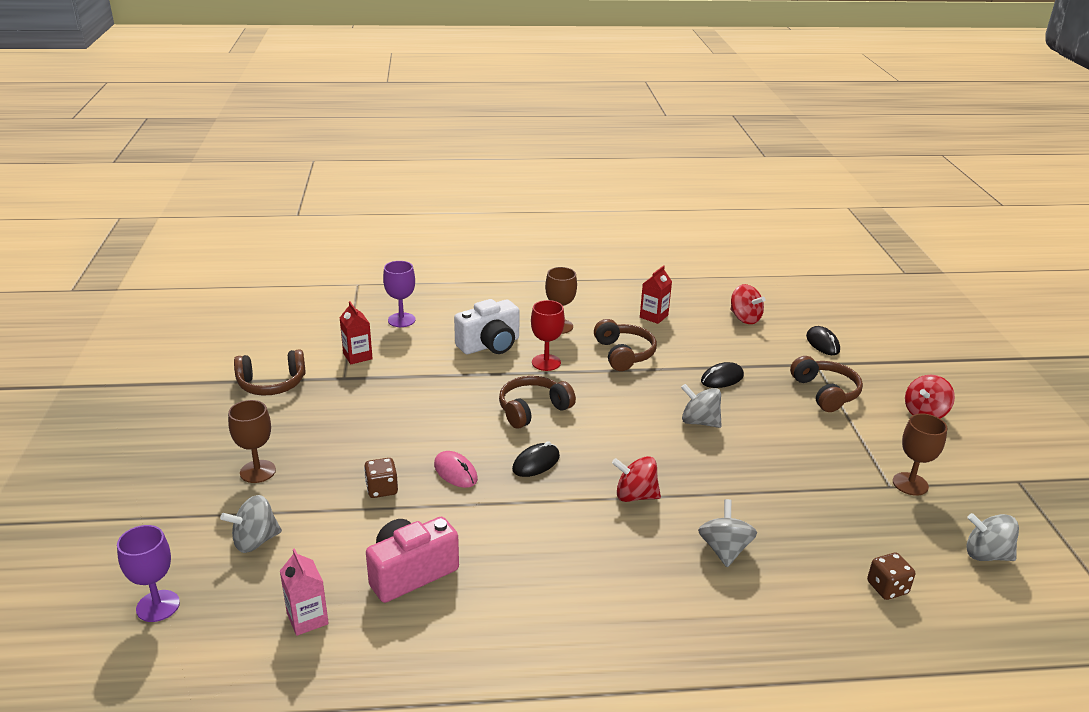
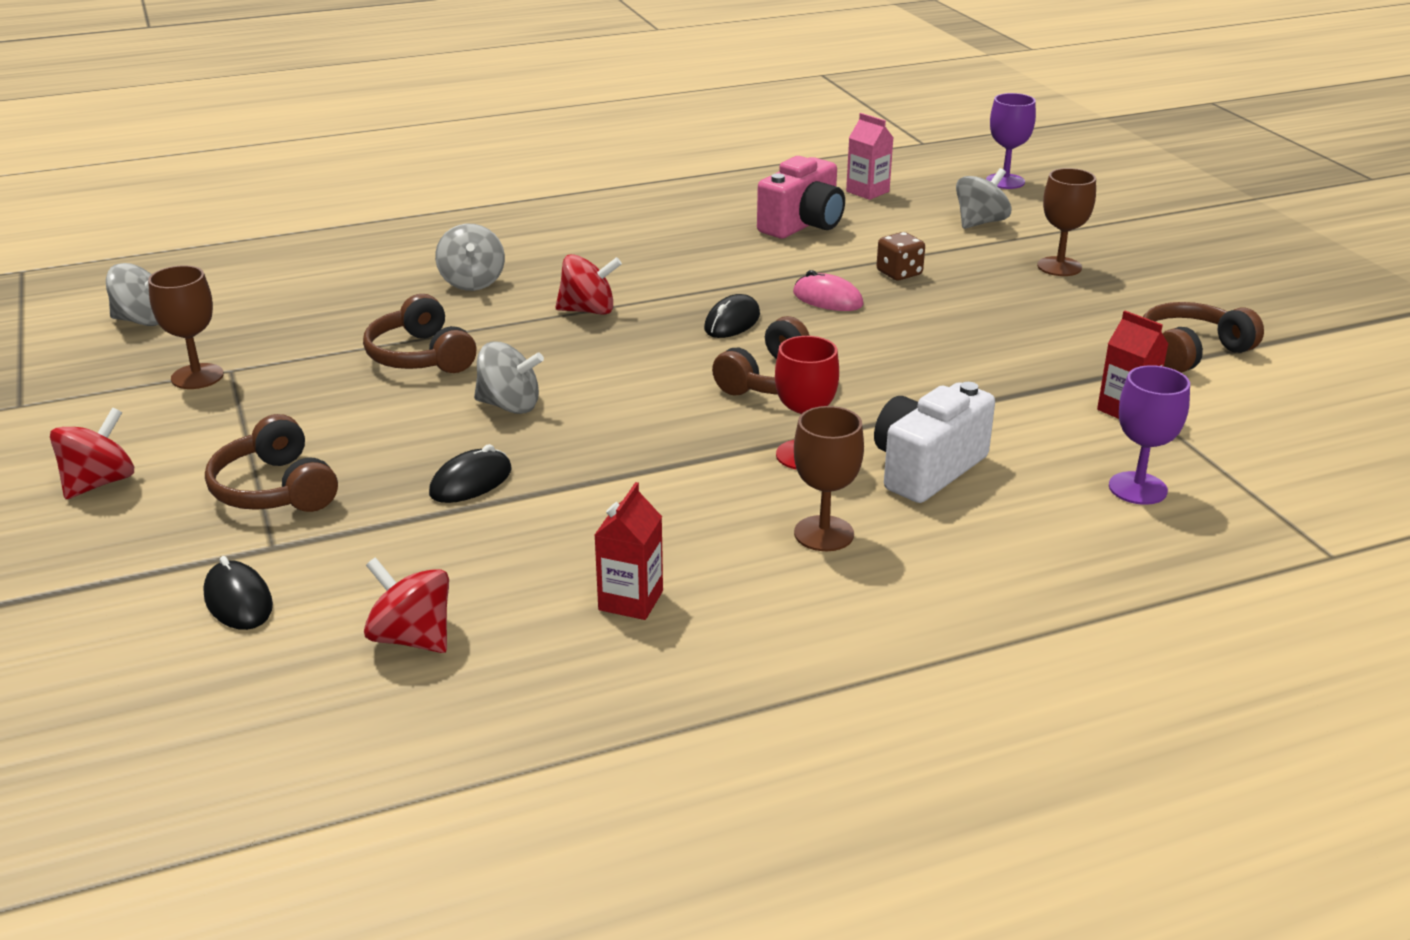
camera: 165 degrees right, 0 degrees up
brown headphones [594,319,657,371] -> brown headphones moved to [363,294,476,373]
brown dice [867,553,915,600] -> none

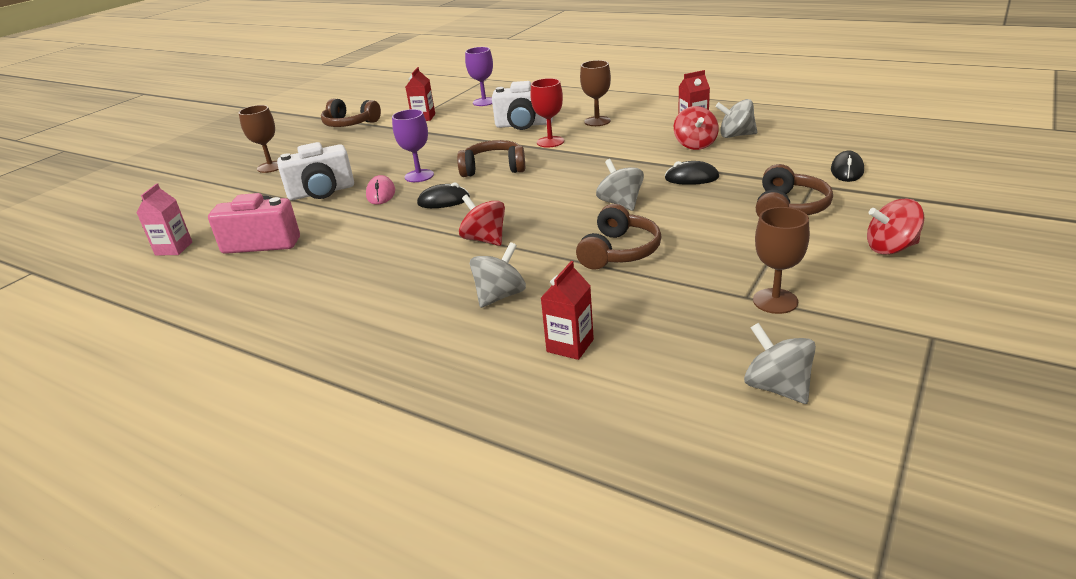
camera: 125 degrees left, 0 degrees up
red spinning top [364,557,449,653] -> red spinning top moved to [674,106,719,150]
brown dice [876,232,925,280] -> white camera [277,142,354,200]
grey spinning top [956,168,1011,229] -> grey spinning top moved to [715,99,757,138]
purple goblet [986,93,1036,189] -> purple goblet moved to [392,109,434,182]
none -> red carton [541,261,594,360]

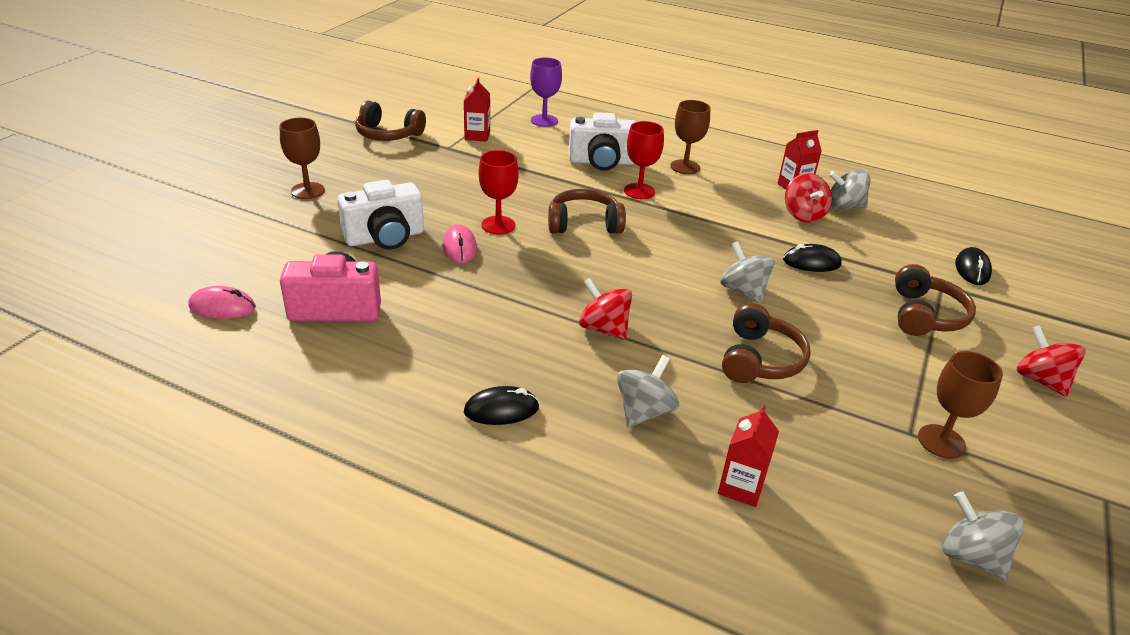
camera: 10 degrees left, 5 degrees up
pink carton [136,183,192,256] -> pink mouse [188,286,256,319]
purple goblet [392,109,434,182] -> red goblet [479,150,519,235]
black mouse [417,182,470,208] -> black mouse moved to [464,386,539,425]
red spinning top [867,199,924,255] -> red spinning top turned 75 degrees clockwise [1016,325,1086,397]

